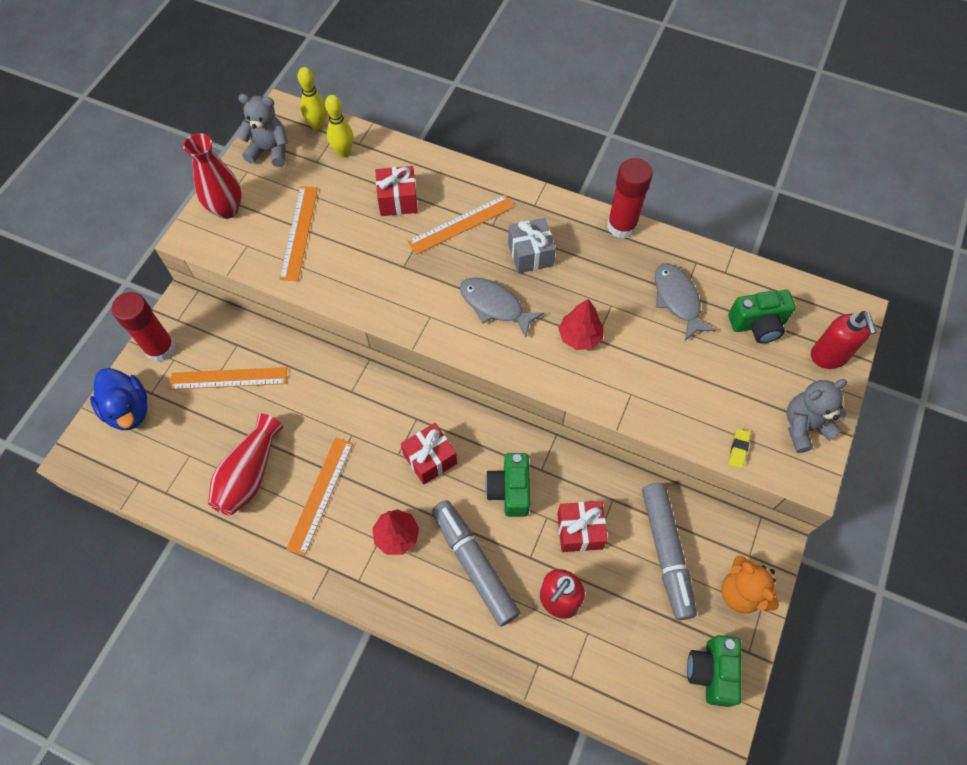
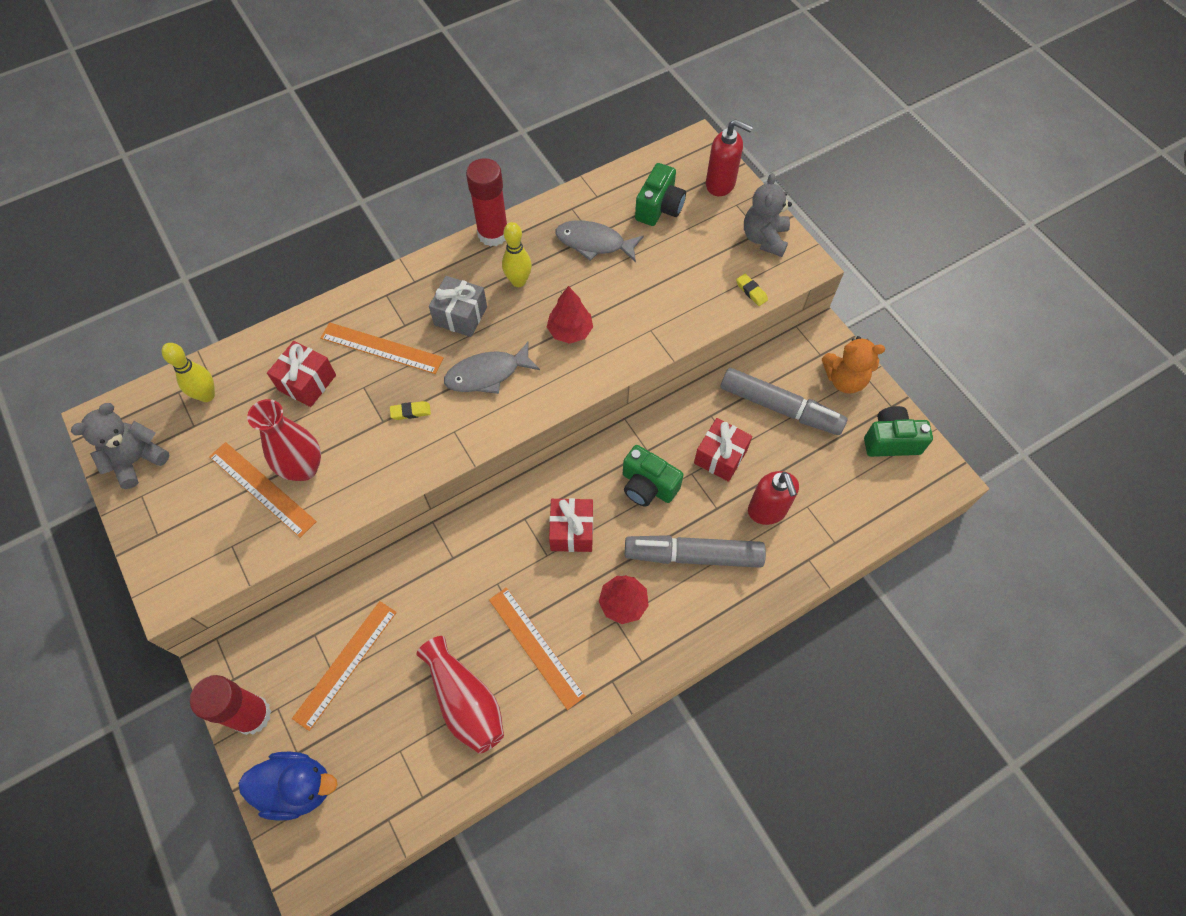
camera: 55 degrees left, 0 degrees up
red vase [183,133,242,219] -> red vase moved to [247,399,321,481]
yellow bowling pin [297,67,327,131] -> yellow bowling pin moved to [502,222,532,287]
orange ruler [408,195,515,255] -> orange ruler turned 75 degrees counterclockwise [320,322,444,374]
green camera [687,635,742,707] -> green camera turned 135 degrees clockwise [864,406,933,457]
none -> yellow eraser [390,401,431,420]

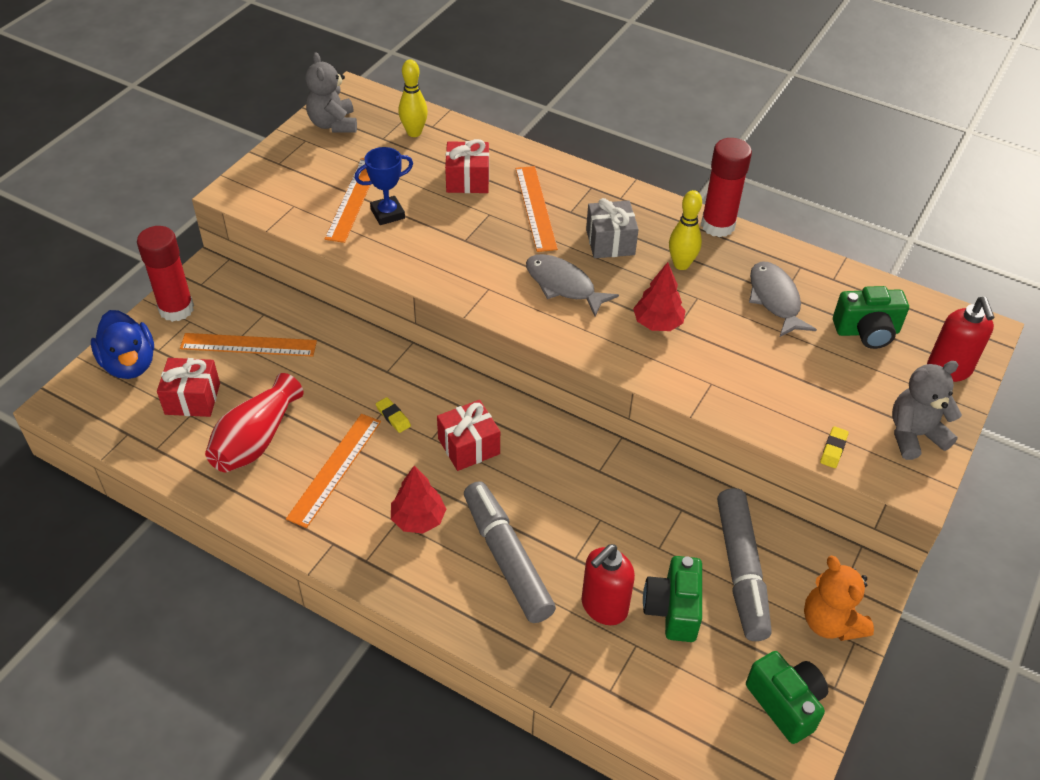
camera: 60 degrees right, 15 degrees down
grey teddy bear [71,403,170,489] -> grey teddy bear turned 120 degrees counterclockwise [305,52,357,133]
red vase [247,399,321,481] -> blue trophy [355,147,413,225]
yellow eraser [390,401,431,420] -> yellow eraser moved to [376,397,411,433]
green camera [623,445,684,507] -> green camera moved to [643,556,702,642]
red gift [694,418,752,482] -> red gift moved to [157,358,220,417]

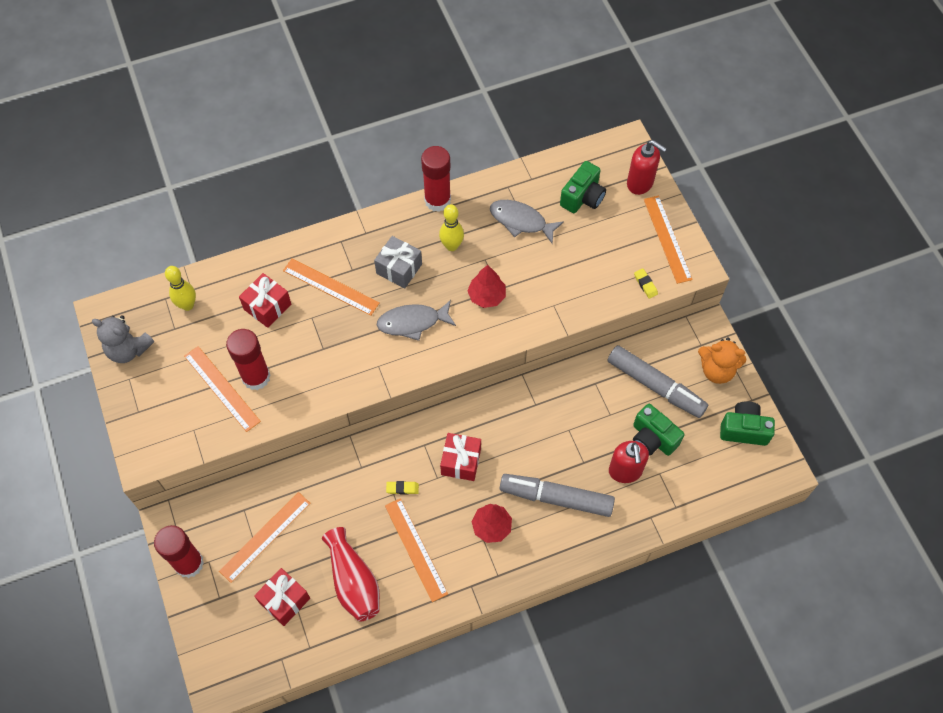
camera: 50 degrees left, 15 degrees up
blue duck [91,310,154,379] -> none
blue trophy [355,147,413,225] -> red glue stick [226,329,271,390]
grey teddy bear [892,361,962,460] -> orange ruler [644,196,693,284]

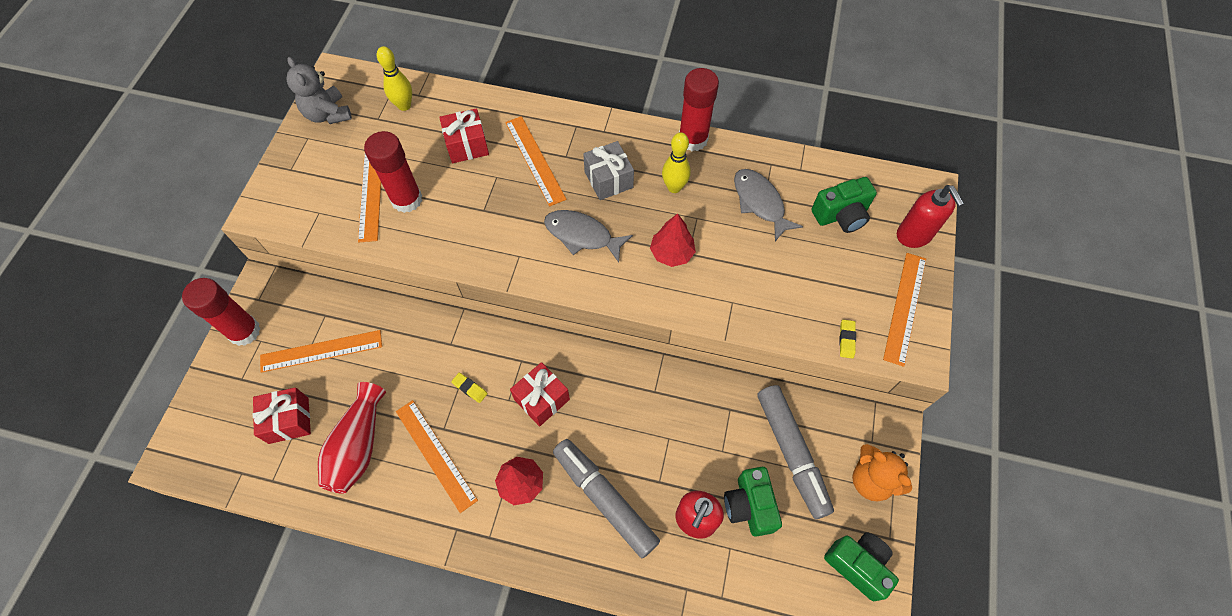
camera: 35 degrees right, 0 degrees up
orange ruler [385,498,448,602] -> orange ruler turned 45 degrees counterclockwise [396,400,478,513]

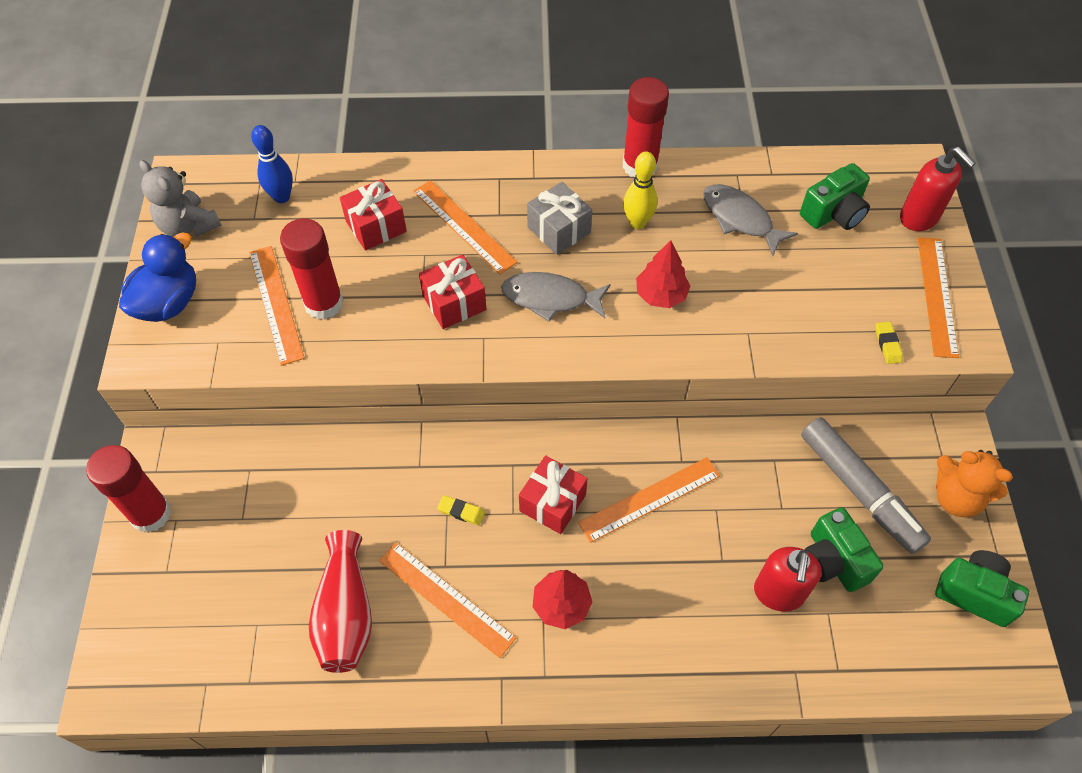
camera: 15 degrees left, 5 degrees down
red gift [253,387,311,444] -> red gift moved to [419,255,486,329]
orange ruler [260,330,382,373] -> orange ruler moved to [578,457,720,543]
yellow bowling pin [377,46,412,111] -> blue bowling pin [251,125,293,203]
grey marker [553,439,660,558] -> none
none -> blue duck [119,232,196,322]

